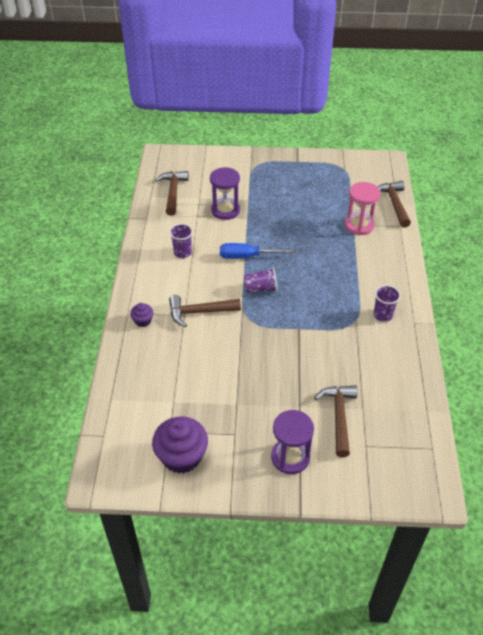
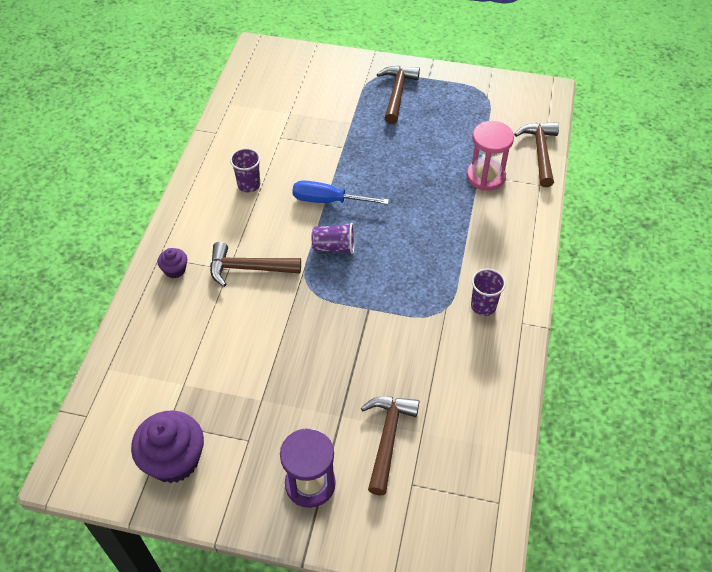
camera: 10 degrees right, 5 degrees up
brown hammer [155,171,189,216] -> brown hammer moved to [377,66,420,124]
purple hourglass [210,167,240,220] -> none

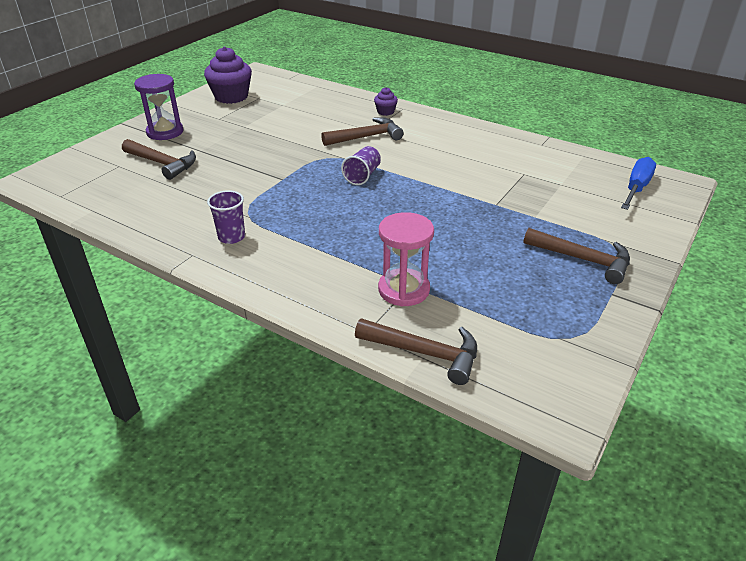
camera: 110 degrees right, 15 degrees down
brown hammer [210,242,301,287] -> brown hammer turned 45 degrees clockwise [321,117,404,146]
purple cup [230,148,260,192] -> none
blue screwdriver [292,180,389,205] -> blue screwdriver moved to [621,157,656,210]

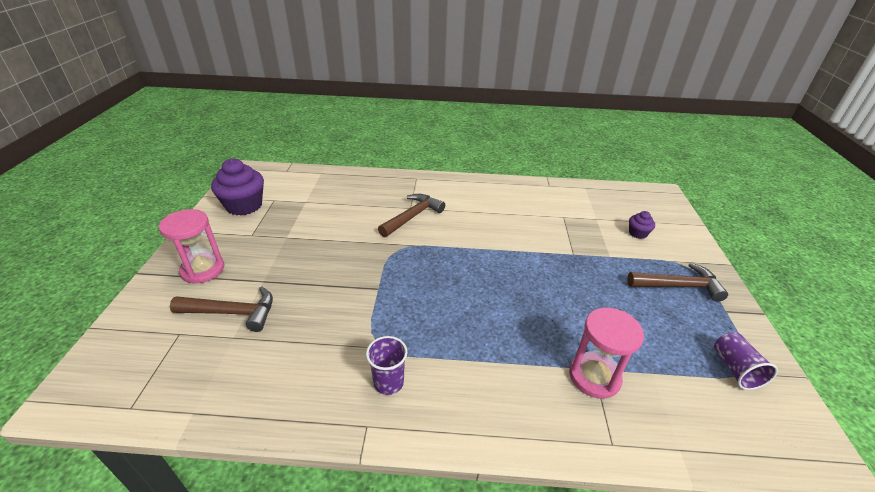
camera: 30 degrees left, 0 degrees up
purple hourglass [134,74,183,140] -> pink hourglass [159,209,224,284]
purple cup [341,146,381,185] -> purple cup moved to [714,332,778,390]
brown hammer [355,318,477,385] -> none
purple cupcake [374,87,398,116] -> purple cupcake moved to [629,211,655,239]
blue screwdriver [621,157,656,210] -> none

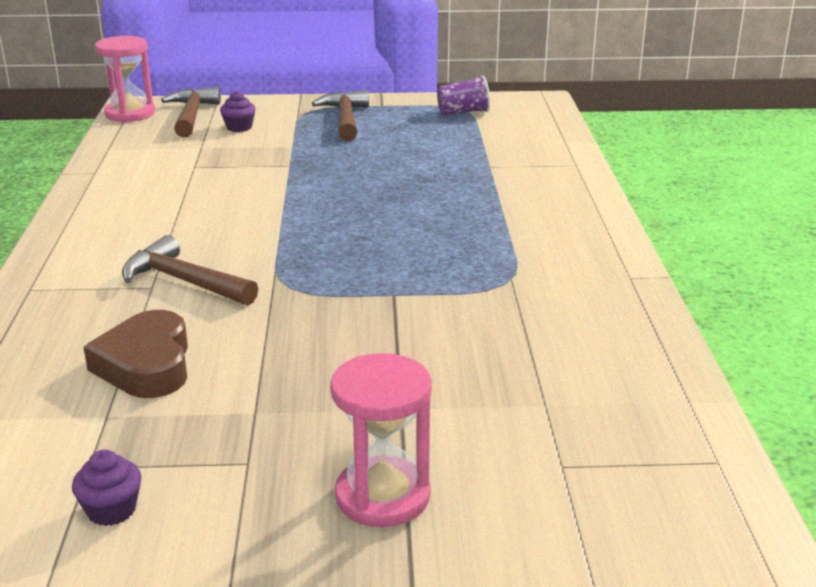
camera: 95 degrees left, 10 degrees down
brown hammer [170,287,273,332] -> brown hammer moved to [161,87,221,137]
purple cupcake [211,159,264,216] -> purple cupcake [72,450,142,526], size x0.49
purple cup [366,336,407,395] -> none
pink hourglass [569,308,644,399] -> pink hourglass moved to [95,36,155,122]
none -> brown heart [84,310,188,398]

